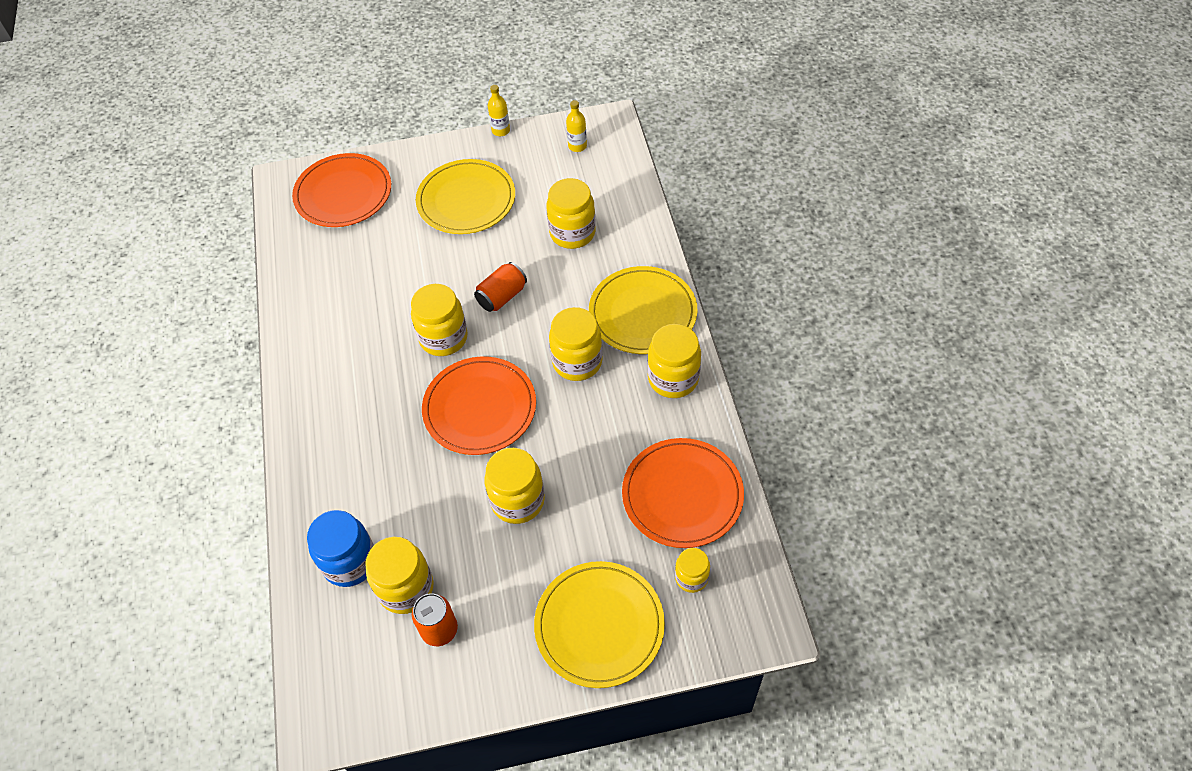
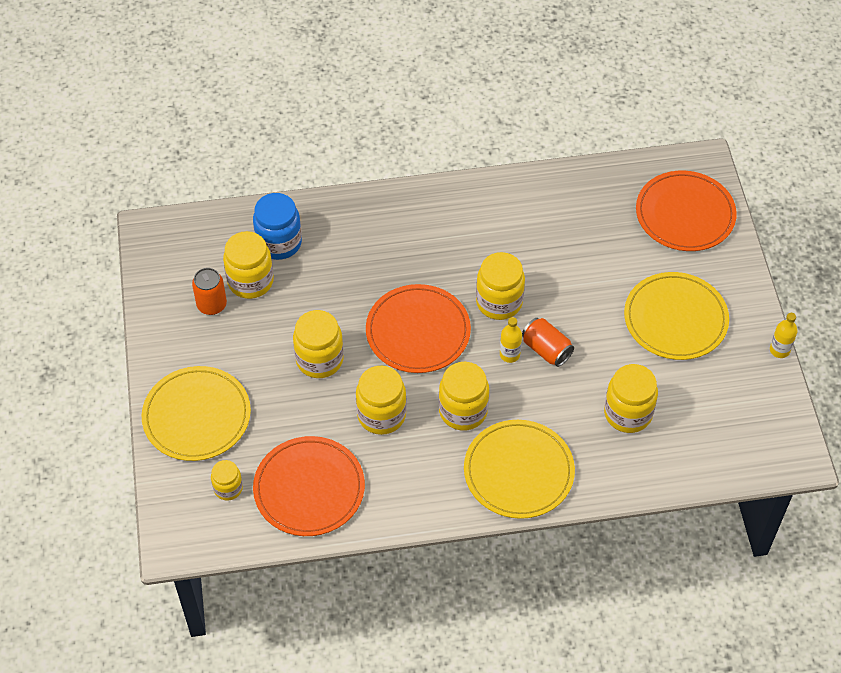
camera: 90 degrees right, 0 degrees up
yellow bottle [566,100,587,152] -> yellow bottle moved to [500,317,522,363]
yellow jar [648,324,701,398] -> yellow jar moved to [356,366,407,435]

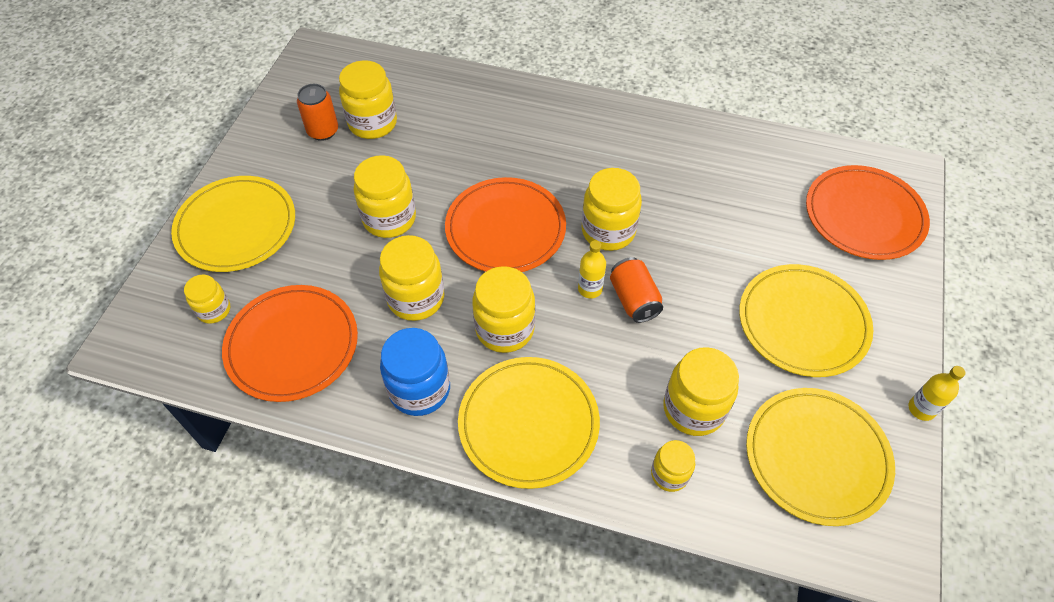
camera: 25 degrees right, 0 degrees up
blue jar [253,193,302,260] -> blue jar moved to [380,328,450,416]
none -> yellow jar [651,440,695,492]
none -> yellow plate [746,388,895,526]

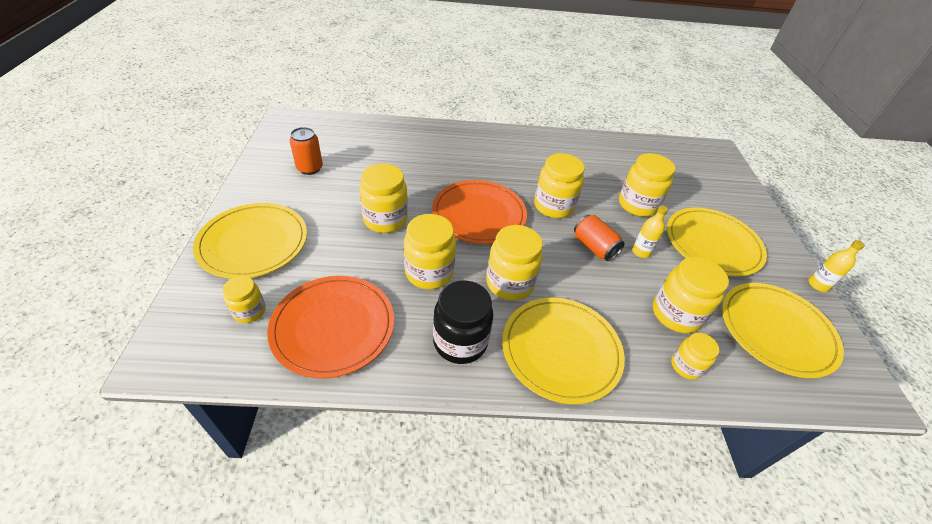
camera: 20 degrees left, 10 degrees down
yellow jar [339,60,397,139] -> yellow jar moved to [619,153,675,217]
blue jar [380,328,450,416] -> black jar [433,280,493,364]
yellow bottle [578,240,606,298] -> yellow bottle moved to [632,205,668,258]
orange plate [806,165,930,260] -> none

